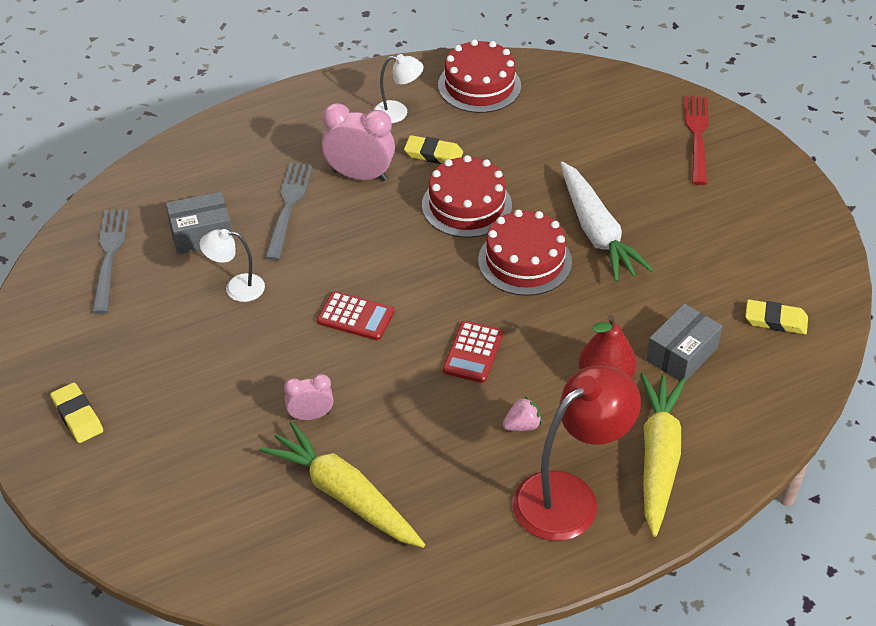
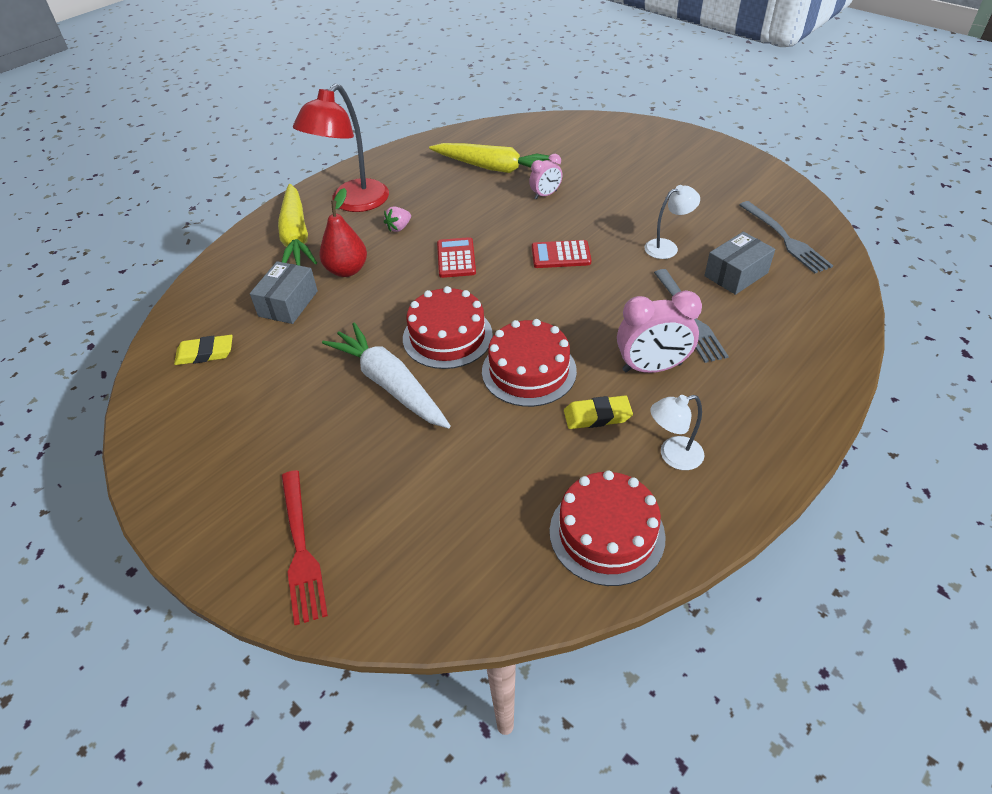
camera: 160 degrees right, 0 degrees up
yellow eraser [50,383,103,443] -> none

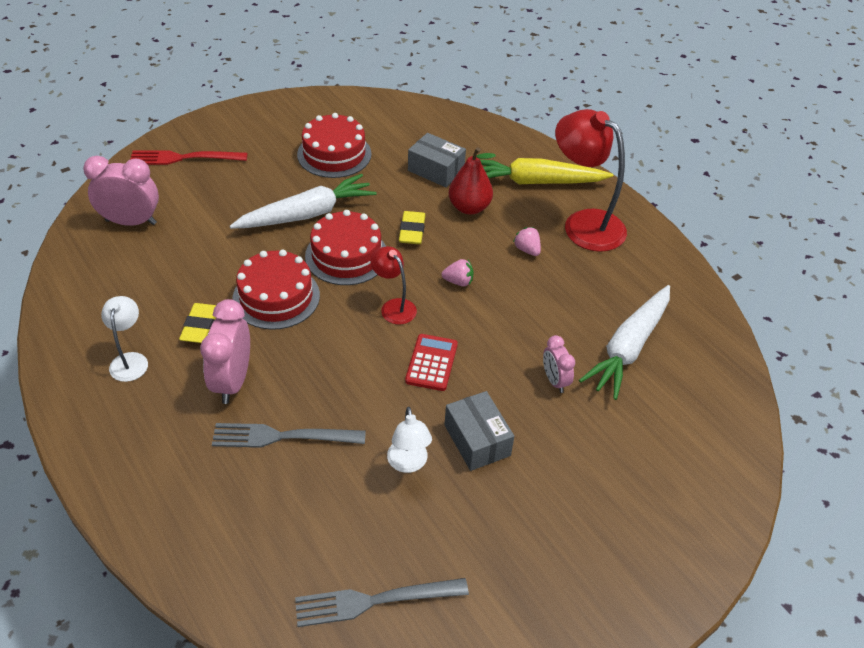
camera: 100 degrees right, 0 degrees up
yellow eraser [174,335,233,365] -> yellow eraser moved to [399,211,425,244]
yellow carrot [429,143,550,173] -> white carrot [579,285,670,400]
red calculator [437,237,476,278] -> pink strawberry [442,259,473,286]
red cake [550,470,666,586] -> red cake moved to [297,113,372,178]
grey box [704,232,775,295] -> grey box moved to [444,391,514,471]
none -> pink clock [83,156,159,226]
none -> red lamp [371,246,417,324]

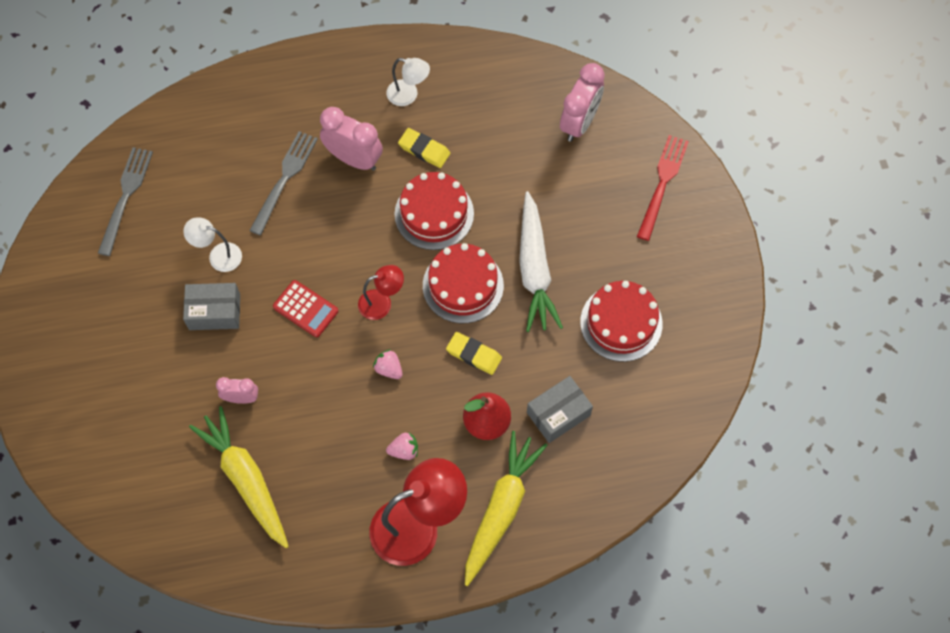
camera: 115 degrees right, 20 degrees up
pink strawberry [442,259,473,286] -> pink strawberry turned 105 degrees clockwise [373,349,402,379]
white carrot [579,285,670,400] -> yellow carrot [189,406,289,548]

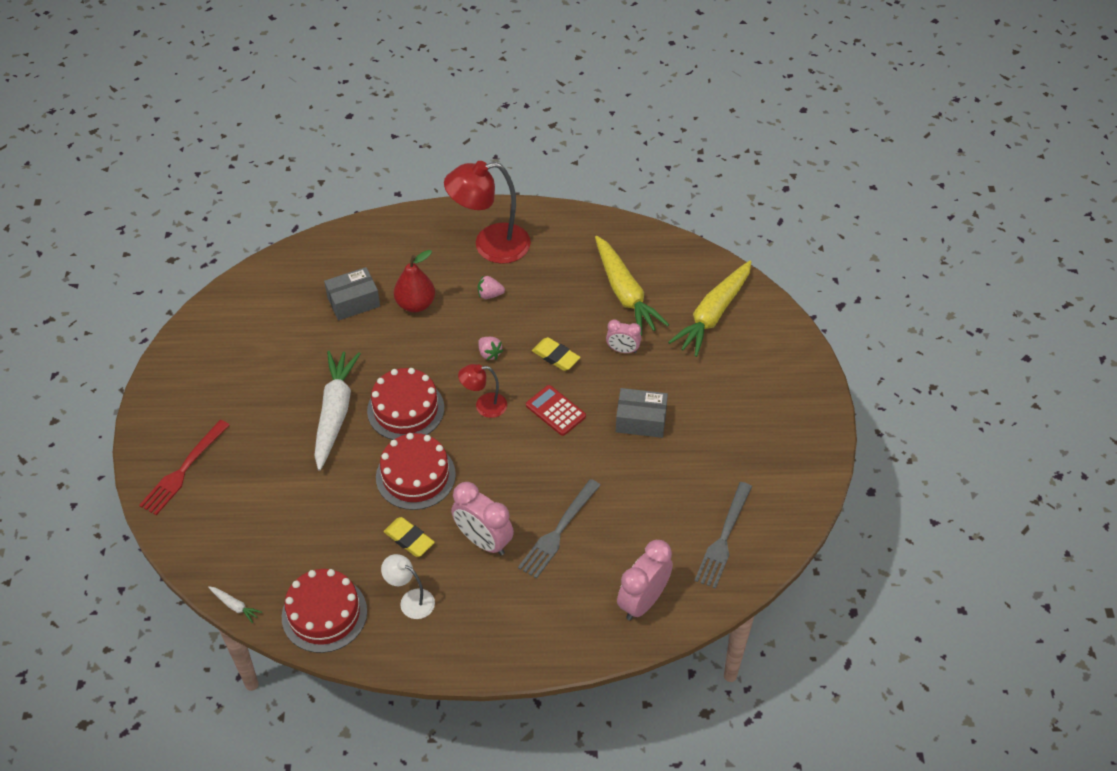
camera: 170 degrees left, 15 degrees down
white lamp [183,217,242,272] -> none
yellow eraser [446,332,502,375] -> yellow eraser moved to [532,337,581,371]
yellow carrot [465,431,548,586] -> yellow carrot moved to [668,261,751,357]
pink clock [560,63,605,142] -> pink clock moved to [617,540,673,621]
red cake [580,281,663,362] -> red cake moved to [282,569,367,653]
none -> white carrot [208,586,262,623]

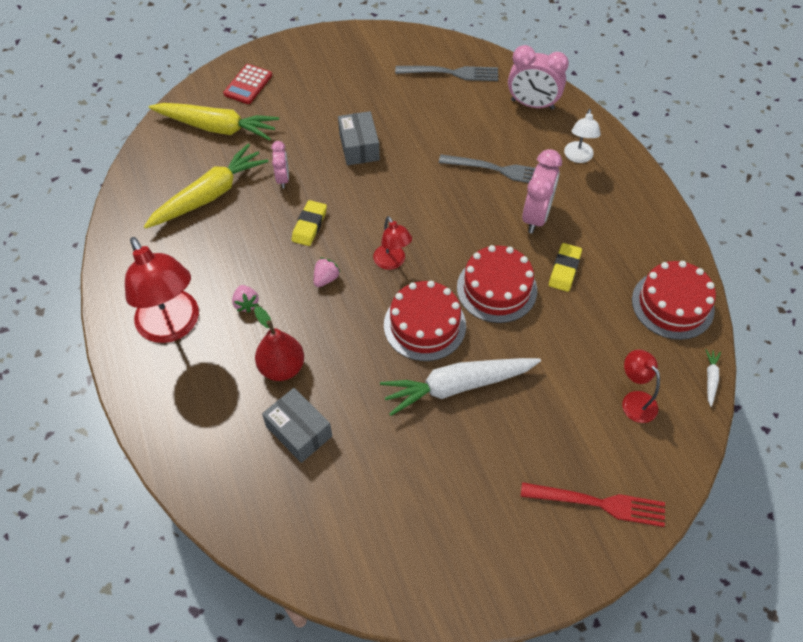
camera: 110 degrees left, 5 degrees up
white lamp [381,554,435,619] -> white lamp moved to [564,109,601,163]
red calculator [526,385,586,436] -> red calculator moved to [223,64,272,104]
none -> red lamp [622,349,660,423]

